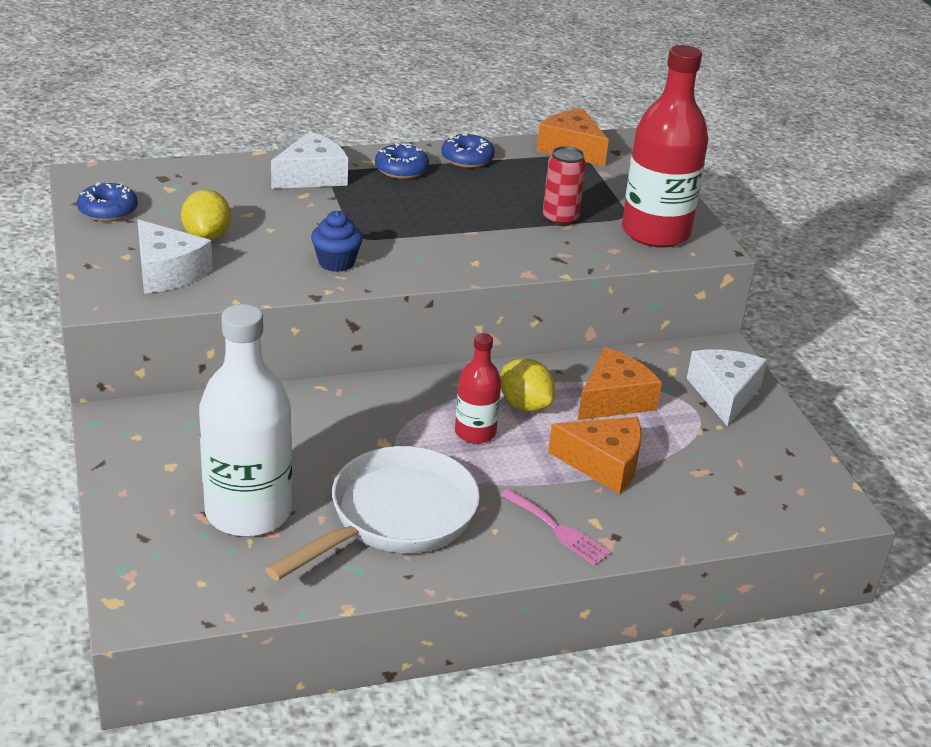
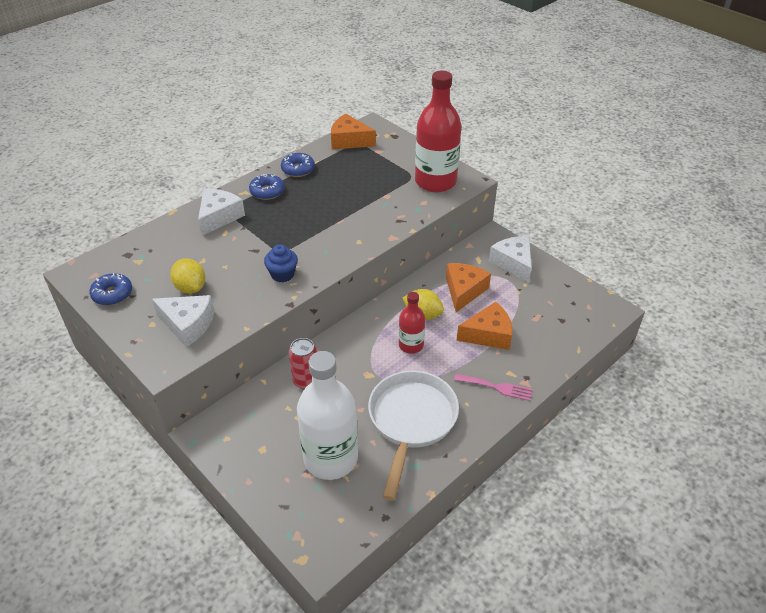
camera: 25 degrees left, 10 degrees up
red can [543,146,586,226] -> red can moved to [289,338,317,389]

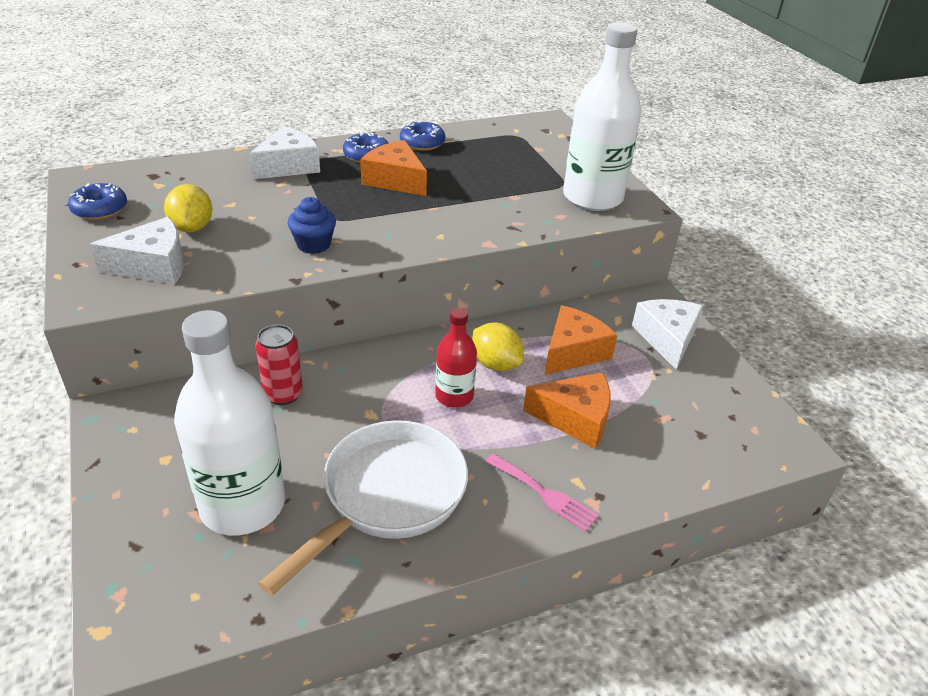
camera: 20 degrees right, 5 degrees down
white cheese [152,295,214,347] -> white cheese turned 60 degrees counterclockwise [90,217,184,284]
orange cheese [331,114,376,149] -> orange cheese moved to [360,140,427,196]
red bottle [415,71,462,192] -> white bottle [563,22,641,211]

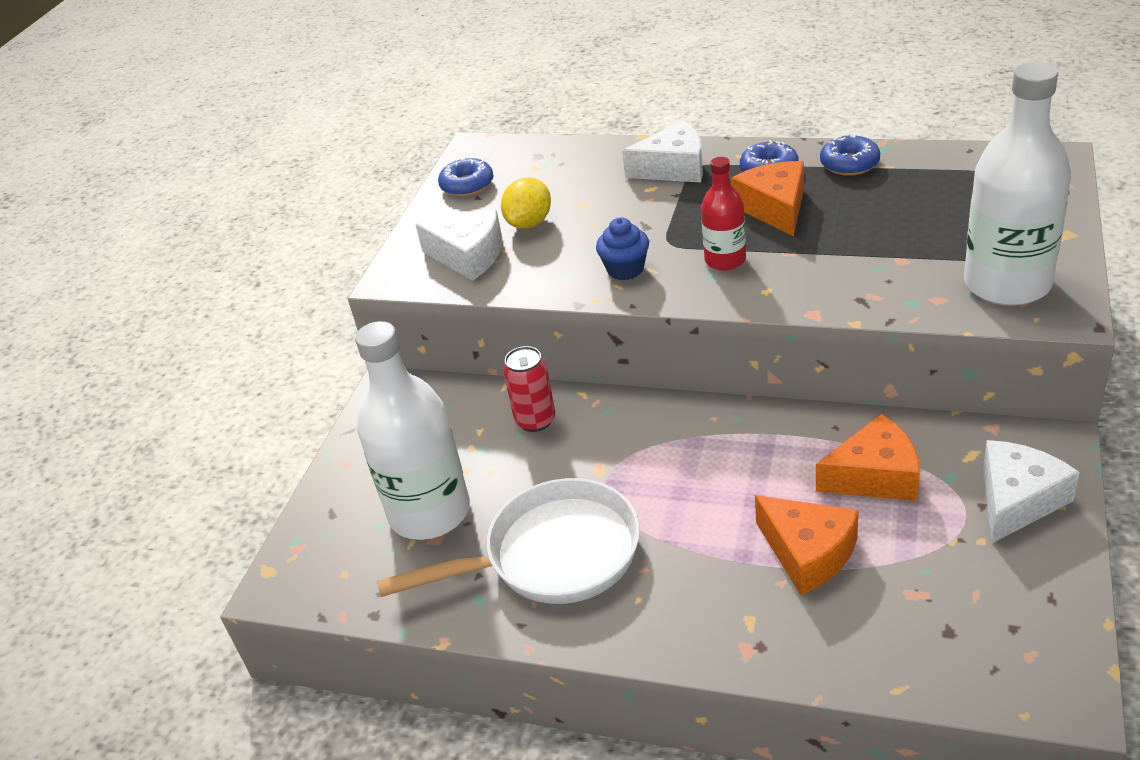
camera: 45 degrees right, 0 degrees up
red bottle [435,308,477,408] -> red bottle moved to [701,157,746,271]
yellow lemon [472,322,523,371] -> none
pink fork [485,454,599,532] -> none

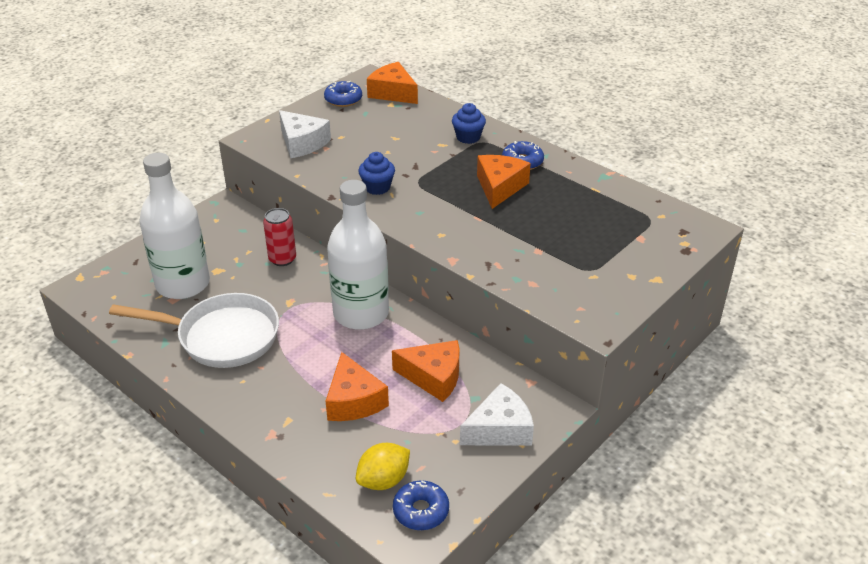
camera: 20 degrees right, 0 degrees up
yellow lemon [501,177,551,229] -> yellow lemon moved to [356,443,410,490]
white cheese [622,121,703,183] -> blue cupcake [452,103,486,144]
red bottle [701,157,746,271] -> none
blue donut [820,134,880,176] -> blue donut moved to [393,480,449,530]
white bottle [964,62,1071,306] -> white bottle moved to [327,180,389,330]
none -> orange cheese [367,62,418,104]

